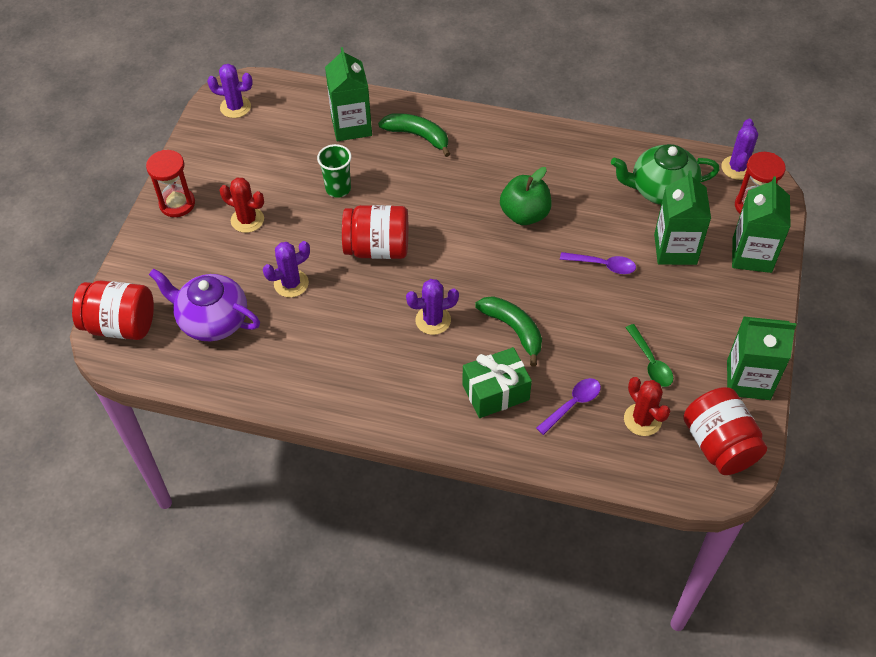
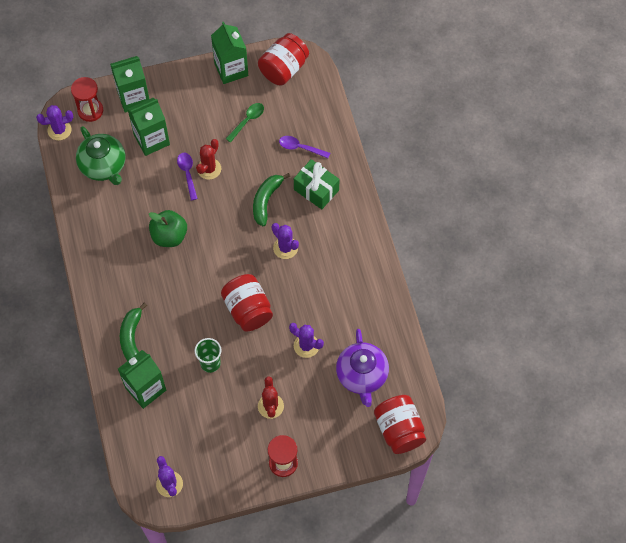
camera: 120 degrees left, 10 degrees up
red cactus [624,377,670,436] -> red cactus moved to [196,139,221,180]

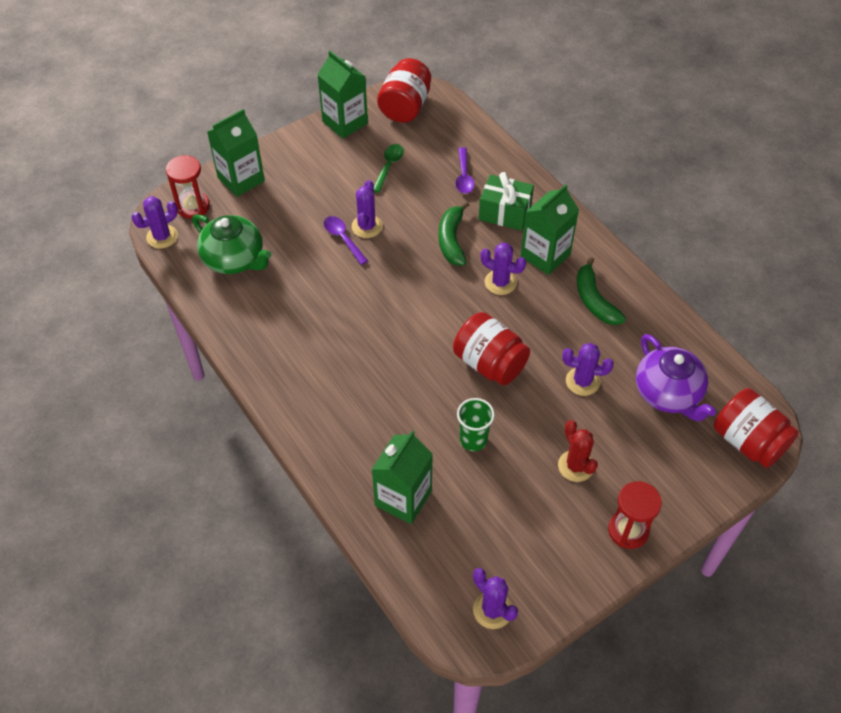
camera: 20 degrees left, 10 degrees down
green banana [120,303,147,361] -> green banana moved to [577,257,626,325]
green carton [128,98,170,156] -> green carton moved to [520,184,579,275]
green apple [149,210,187,247] -> none
red cactus [196,139,221,180] -> purple cactus [352,180,383,238]
purple spoon [279,136,330,158] -> purple spoon turned 90 degrees counterclockwise [456,147,475,194]

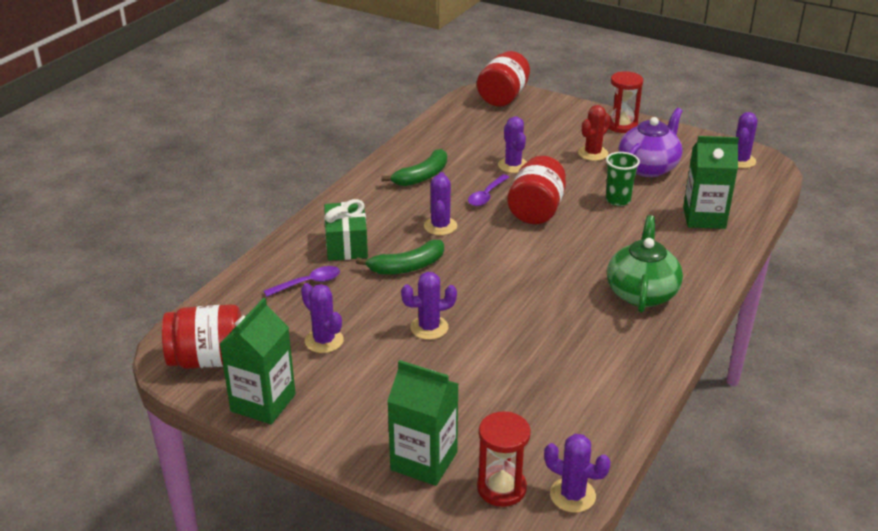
camera: 115 degrees left, 20 degrees down
green teapot [192,214,272,274] -> green teapot moved to [607,215,683,313]
purple spoon [324,216,368,265] -> purple spoon moved to [468,174,509,206]
green spoon [374,144,404,193] -> purple cactus [301,283,344,353]
green carton [520,184,579,275] -> none
purple teapot [636,334,716,422] -> purple teapot moved to [619,108,683,177]

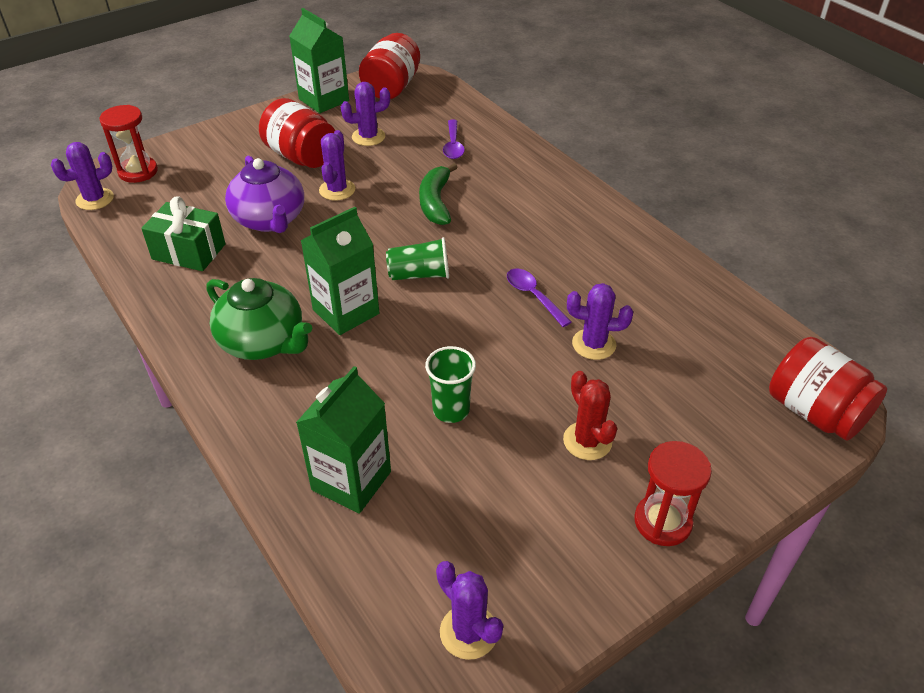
camera: 115 degrees right, 10 degrees up
green gift [324,199,368,261] -> green gift moved to [141,196,226,271]
green banana [381,149,447,186] -> none
green carton [387,360,458,486] -> green carton moved to [300,207,379,335]
purple cactus [424,172,457,235] -> none
red jar [507,156,566,224] -> red jar moved to [259,98,335,168]
purple teapot [619,108,683,177] -> purple teapot moved to [225,155,304,233]
none -> green cup [386,237,449,280]

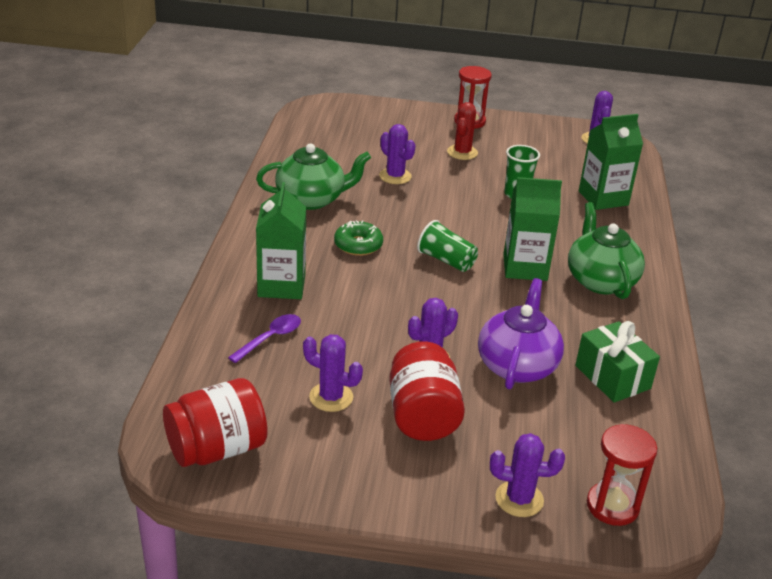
camera: 140 degrees left, 10 degrees down
purple cactus [51,142,114,210] -> purple cactus moved to [490,433,565,517]
green carton [289,8,349,113] -> green carton moved to [256,182,306,299]
green banana [419,163,458,225] -> none
purple spoon [507,269,572,327] -> none
red jar [769,337,887,441] -> none
none -> green teapot [256,144,371,210]
none -> green donut [334,220,383,256]

